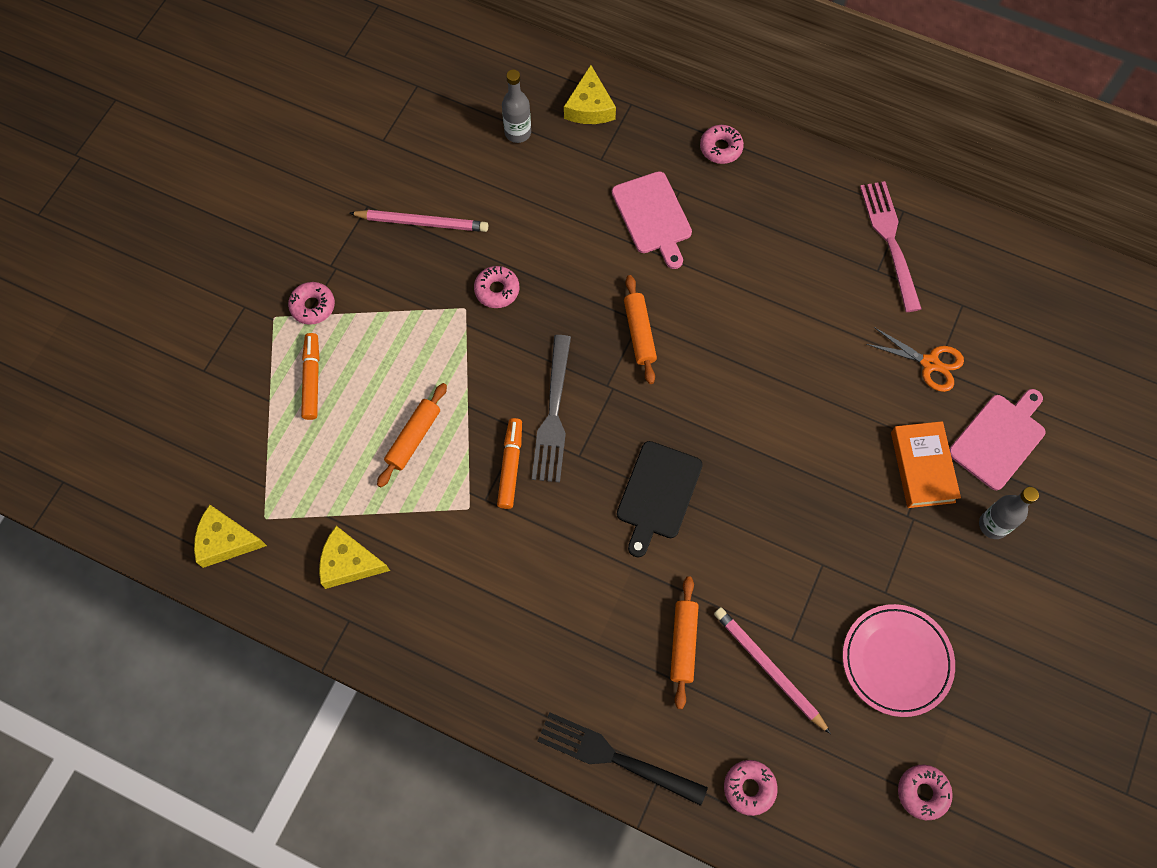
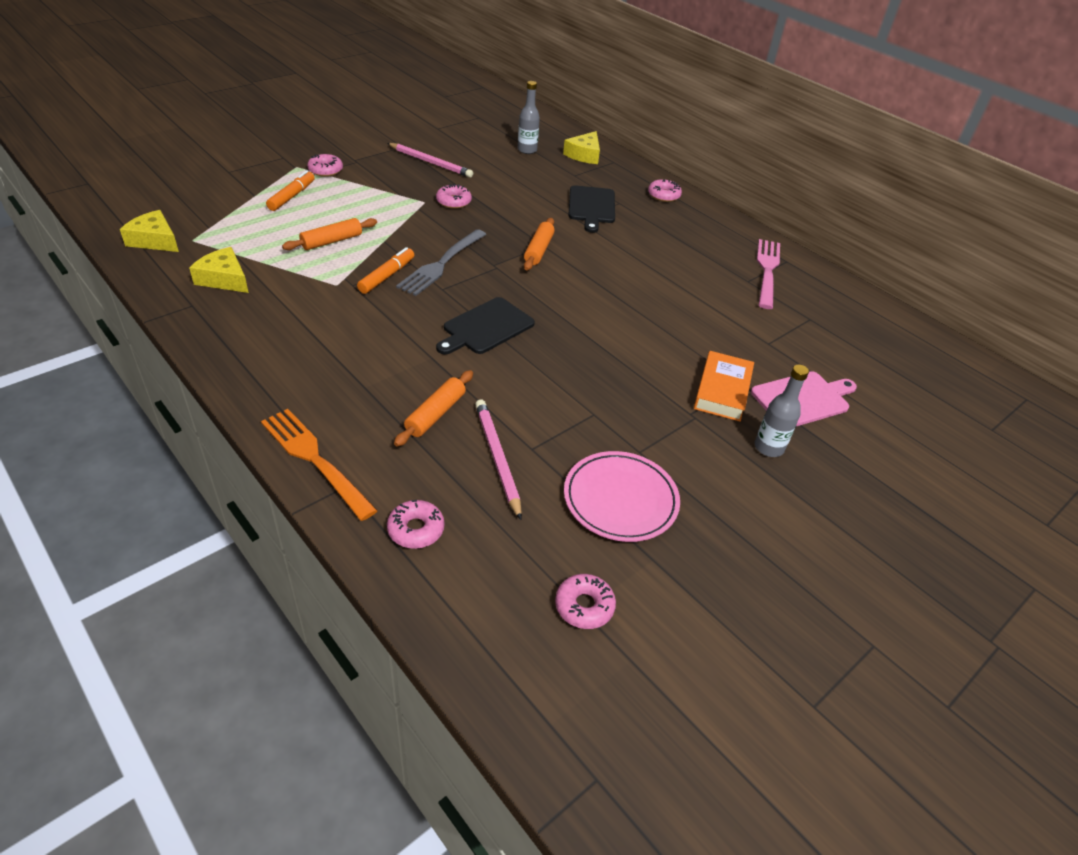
camera: 20 degrees right, 25 degrees down
black fork [538,712,708,806] -> orange fork [261,409,378,521]
pink cutting board [612,171,692,269] -> black cutting board [568,185,615,233]
orange scissors [866,327,964,392] -> none

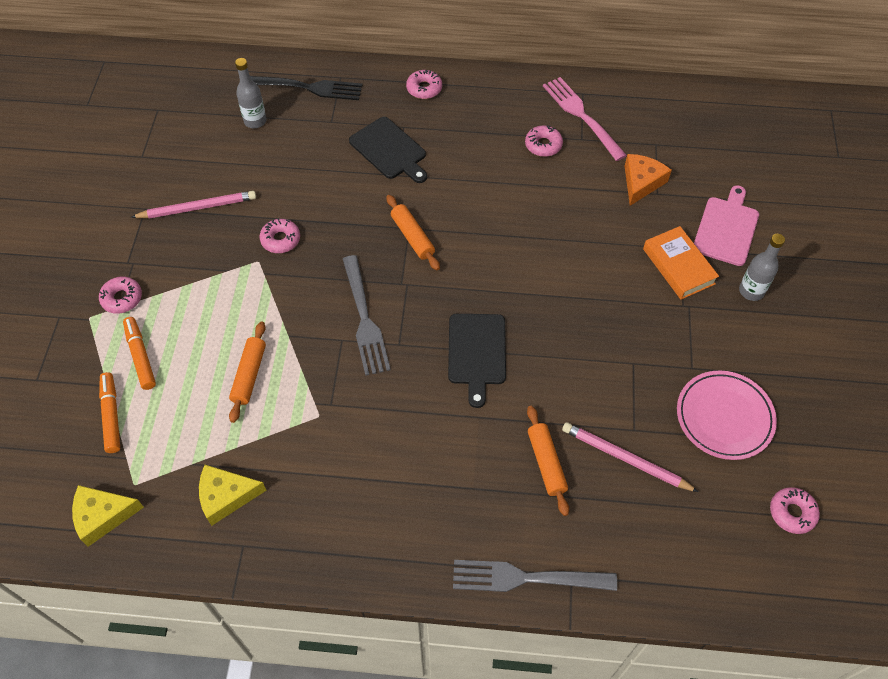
camera: 40 degrees left, 15 degrees up
orange fork [261,409,378,521] -> grey fork [453,560,617,592]
orange marker [357,247,414,294] -> orange marker moved to [99,372,120,453]
pink donut [387,500,445,549] -> pink donut moved to [525,125,563,157]
yellow cheese [563,131,600,164] -> black fork [250,76,362,100]
none -> orange cheese [625,154,672,206]

